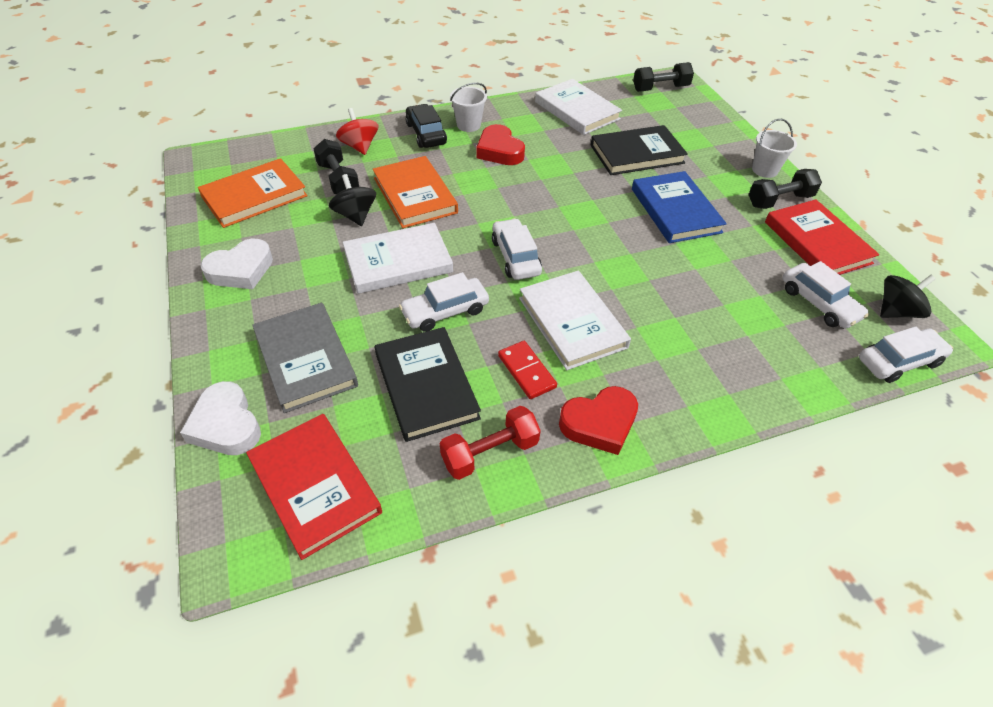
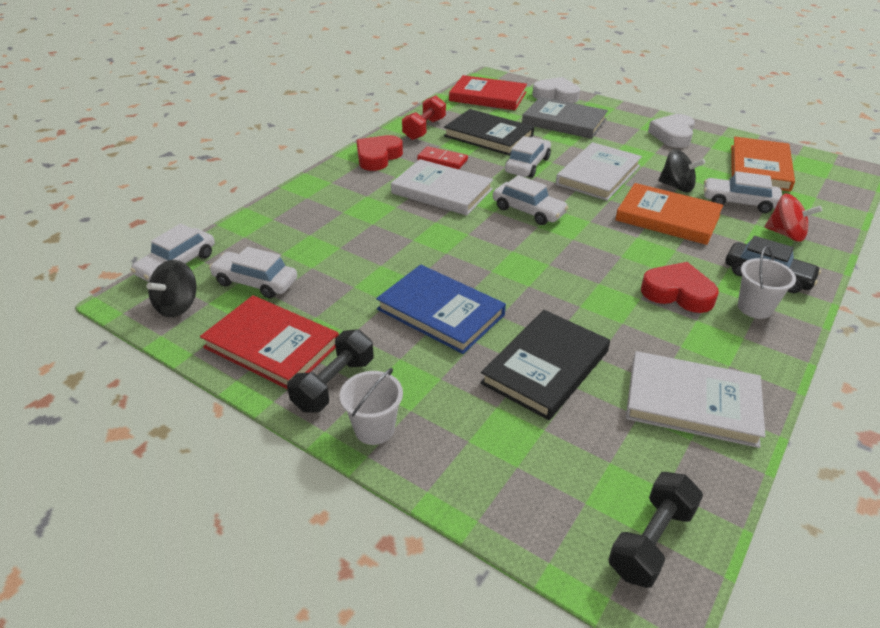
camera: 145 degrees right, 10 degrees down
black dumbbell [313,139,359,194] -> white car [704,171,782,213]

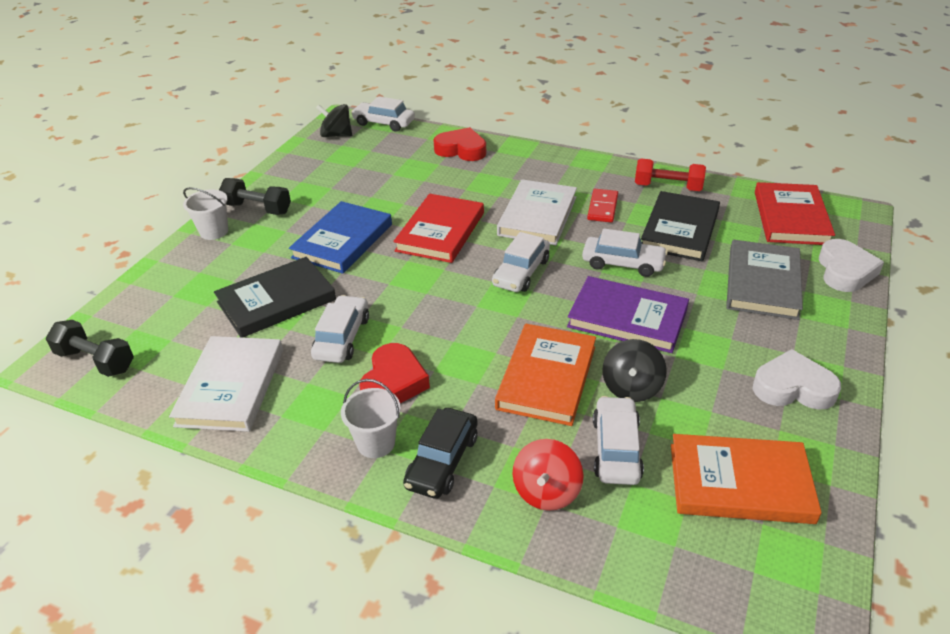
camera: 80 degrees right, 0 degrees up
red book [200,295,339,389] -> red book moved to [393,194,484,263]
white car [209,247,297,299] -> white car moved to [311,295,369,363]
red heart [357,135,403,171] -> red heart moved to [433,127,486,161]
black book [480,310,610,420] -> black book turned 60 degrees counterclockwise [214,257,336,338]
white book [556,142,642,201] -> purple book [567,276,689,353]

